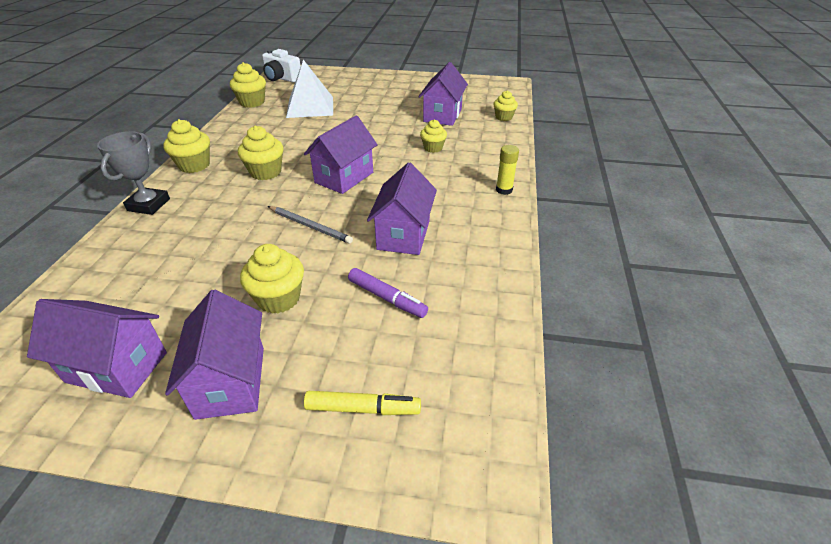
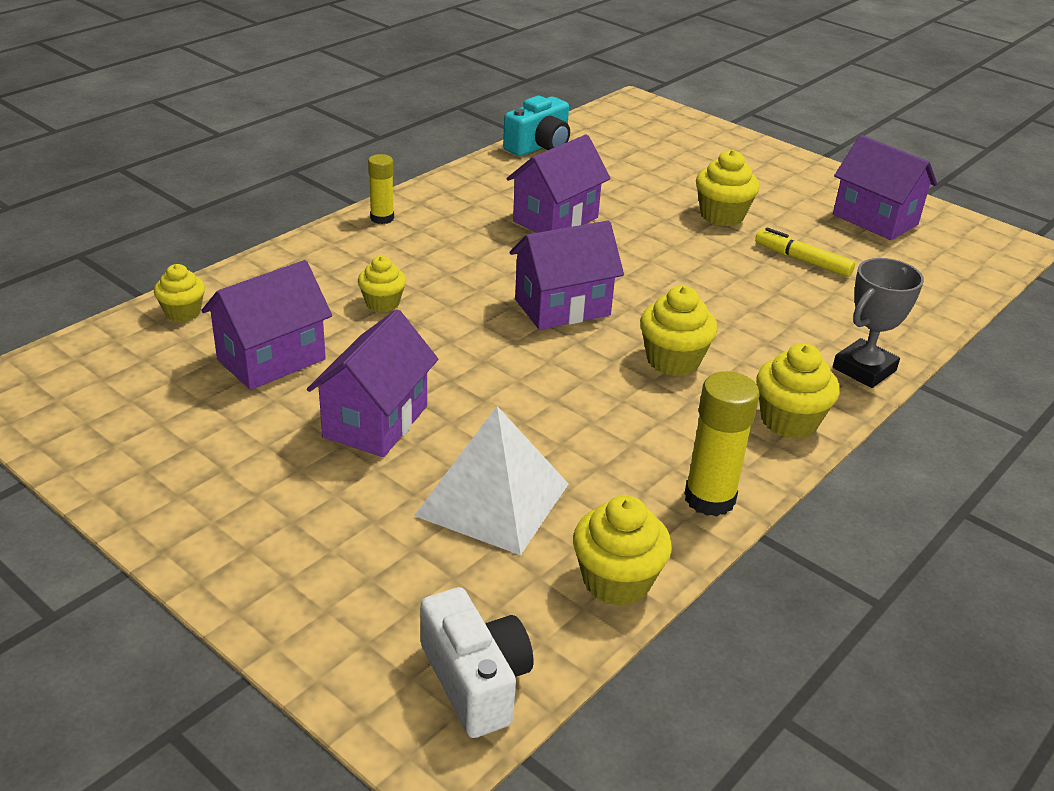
camera: 150 degrees left, 5 degrees down
purple house [165,289,264,420] -> purple house moved to [307,309,438,457]
grey pencil [268,206,353,244] -> none
yellow marker [304,391,421,415] -> yellow marker moved to [755,228,855,277]
purple marker [348,268,428,318] -> none
none -> turquoise camera [503,96,570,156]
none -> yellow glue stick [684,371,760,517]

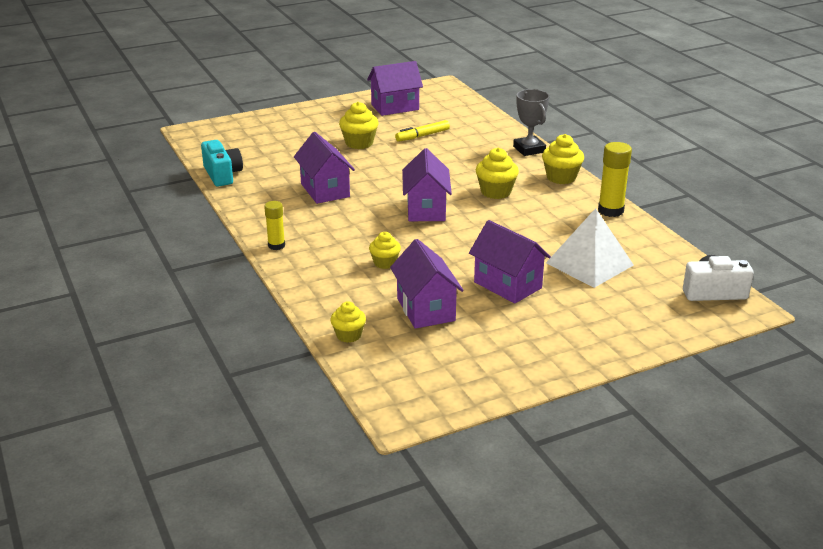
camera: 65 degrees left, 5 degrees down
yellow cupcake [573,495,672,606] -> none

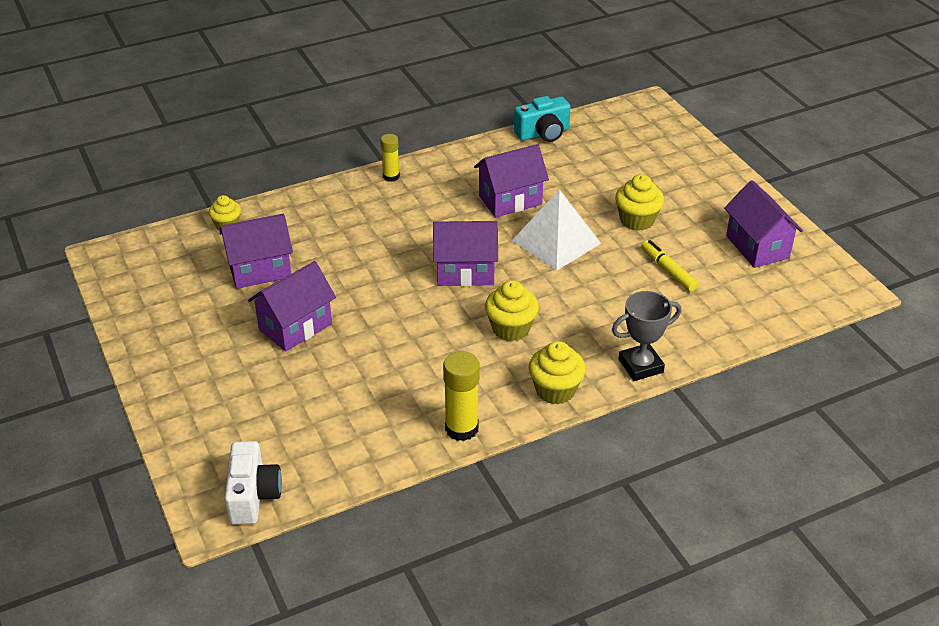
camera: 90 degrees right, 10 degrees up
yellow cupcake [369,232,401,269] -> none
white pyramid [546,208,634,288] -> white pyramid moved to [512,189,601,271]

